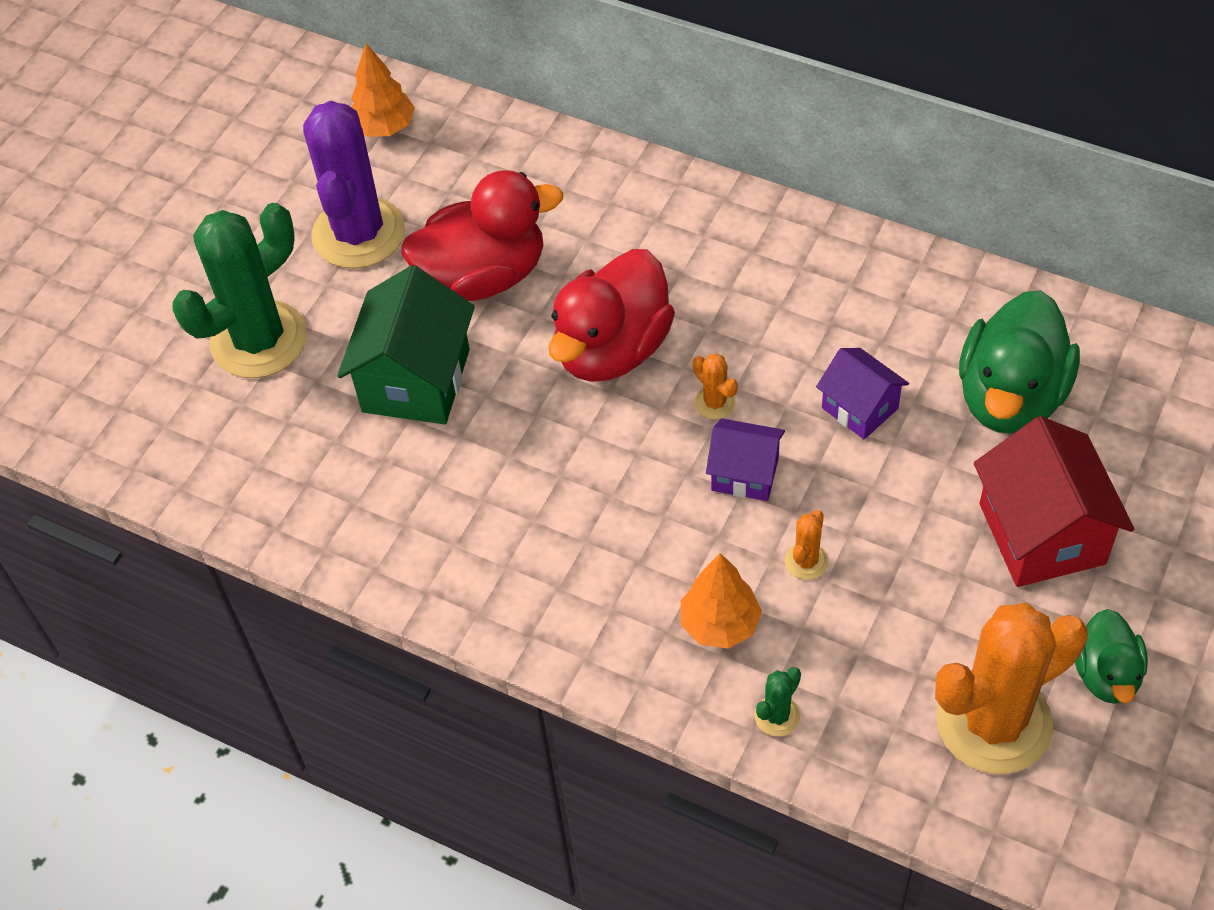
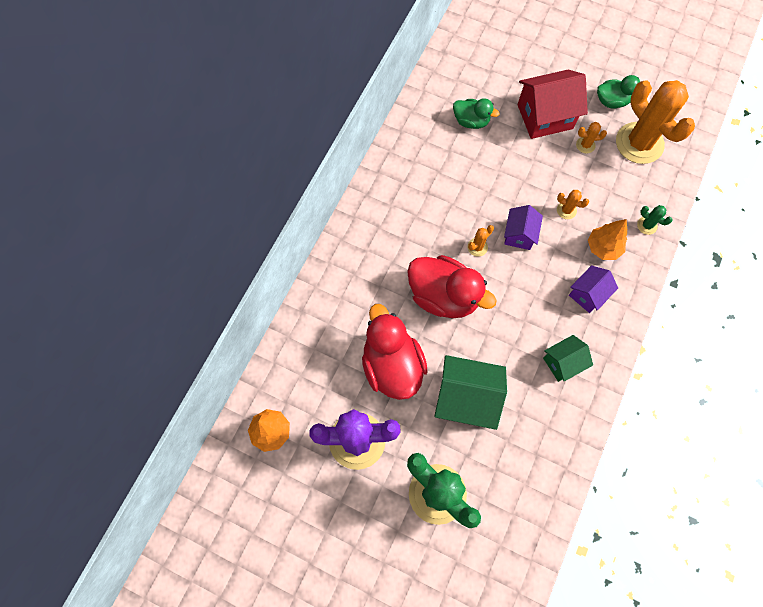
camera: 95 degrees left, 15 degrees up
purple house [816,348,909,439] -> purple house moved to [569,265,618,313]
green duck [959,290,1080,434] -> green duck [453,98,500,129], size x0.56
none -> green house [543,335,593,382]
none -> orange cactus [576,122,607,154]

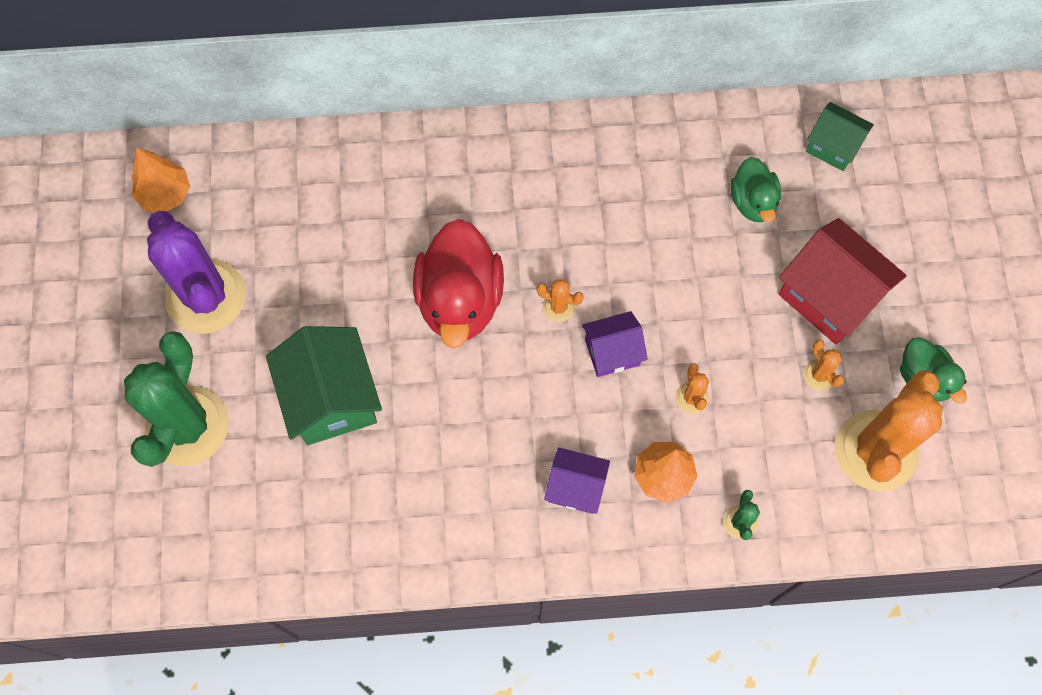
camera: 60 degrees right, 0 degrees up
red duck [362,304,428,400] -> none
green house [543,335,593,382] -> green house moved to [806,102,874,171]

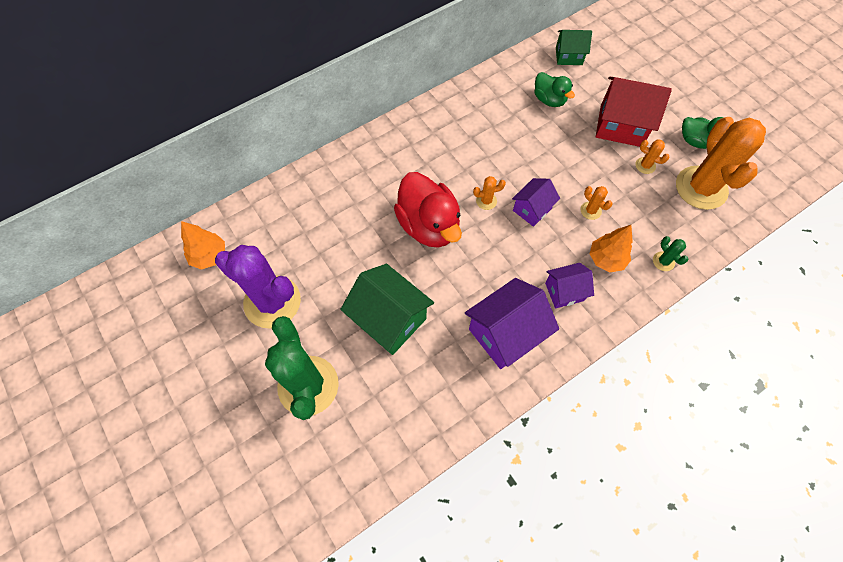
camera: 30 degrees left, 5 degrees down
none -> purple house [465,278,559,369]

